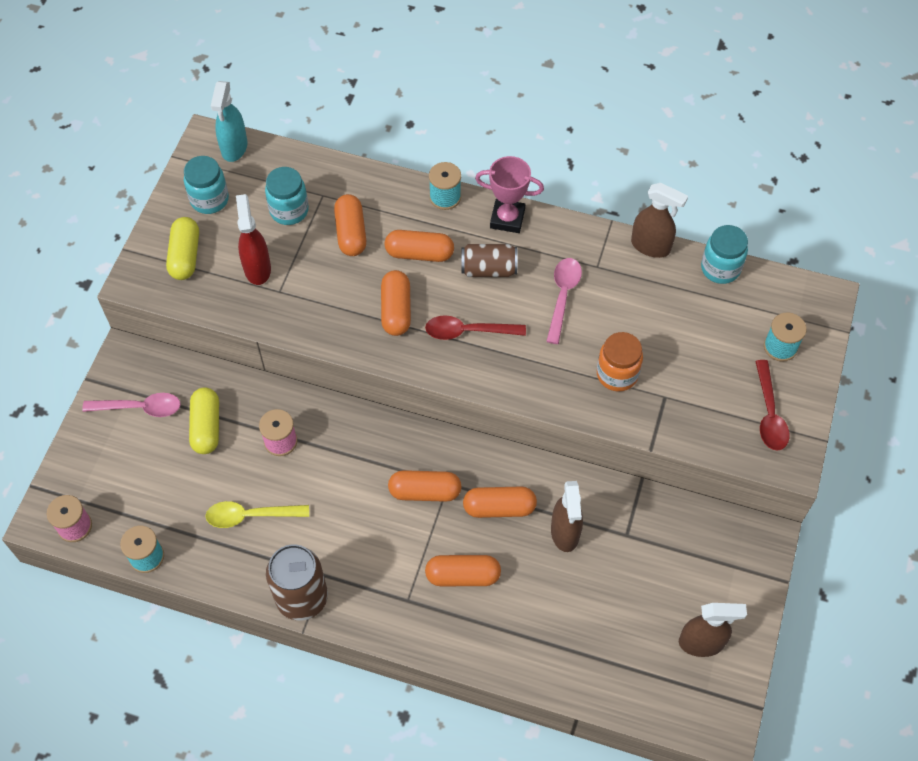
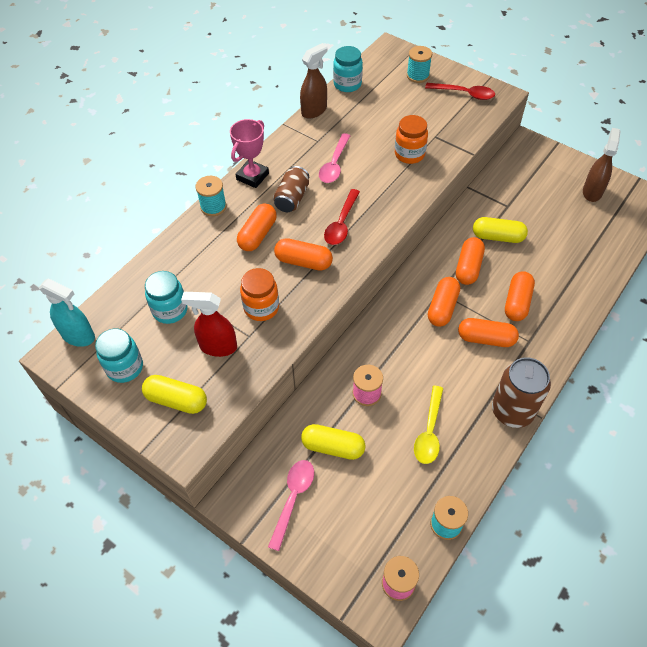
camera: 70 degrees left, 5 degrees down
orange capsule [334,194,366,256] -> orange capsule moved to [458,318,519,347]
pink spoon [546,258,582,344] -> pink spoon turned 105 degrees counterclockwise [319,133,350,183]
brown spray bottle [551,481,583,552] -> yellow capsule [473,217,528,243]
none -> orange jar [240,268,279,321]

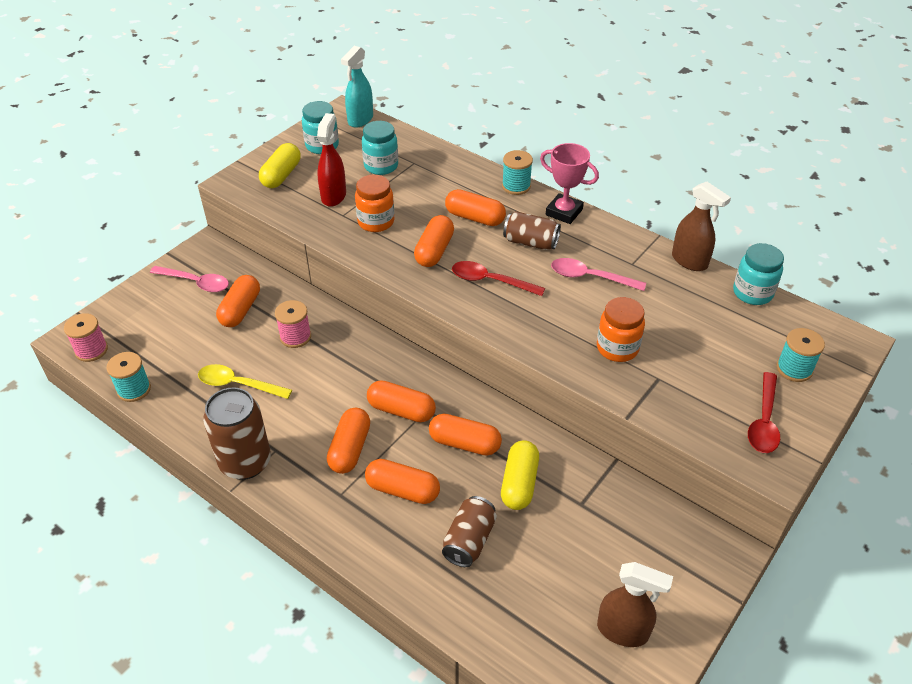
camera: 90 degrees right, 10 degrees down
yellow capsule [301,424,365,460] -> orange capsule [216,275,260,327]
none -> brown can [442,496,497,567]

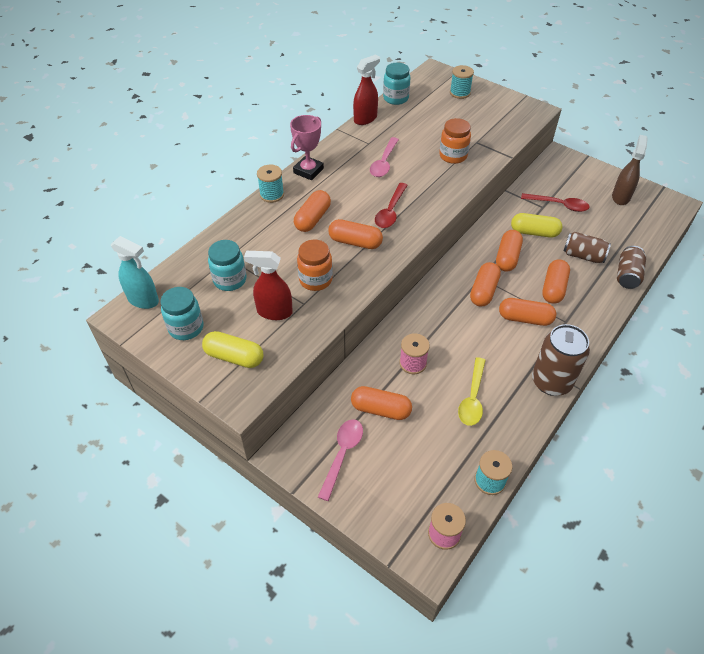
camera: 90 degrees left, 5 degrees up
brown can [503,211,561,250] -> brown can moved to [617,246,646,289]
brown spray bottle [672,182,731,271] -> red spray bottle [353,54,380,125]
red spoon [748,372,780,453] -> red spoon moved to [521,193,590,212]

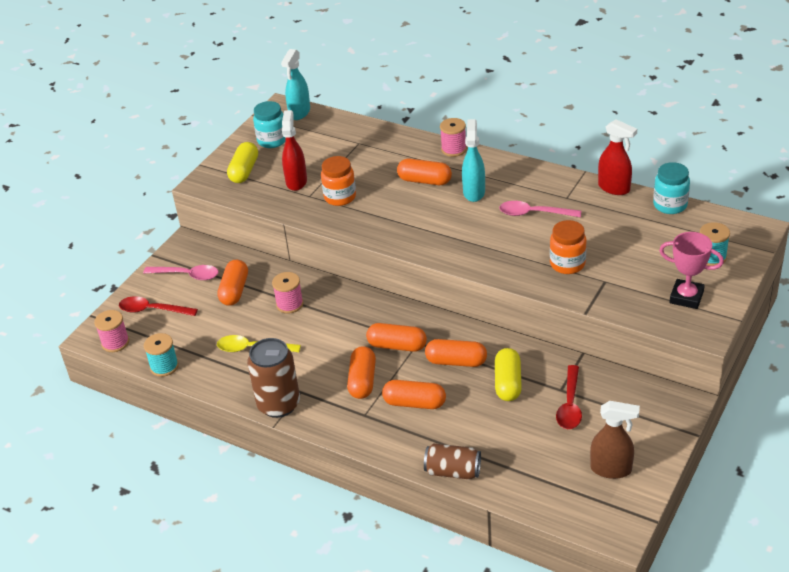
camera: 85 degrees right, 10 degrees down
turquoise jar [208,240,246,291] -> none
turquoise spool [257,165,284,203] -> pink spool [440,118,467,157]
pink trophy [290,115,324,180] -> pink trophy moved to [659,232,724,309]
orange capsule [328,219,383,249] -> none
red spoon [375,183,408,228] -> red spoon moved to [119,296,198,316]
brown can [563,232,611,263] -> none
none -> turquoise spray bottle [462,119,485,202]

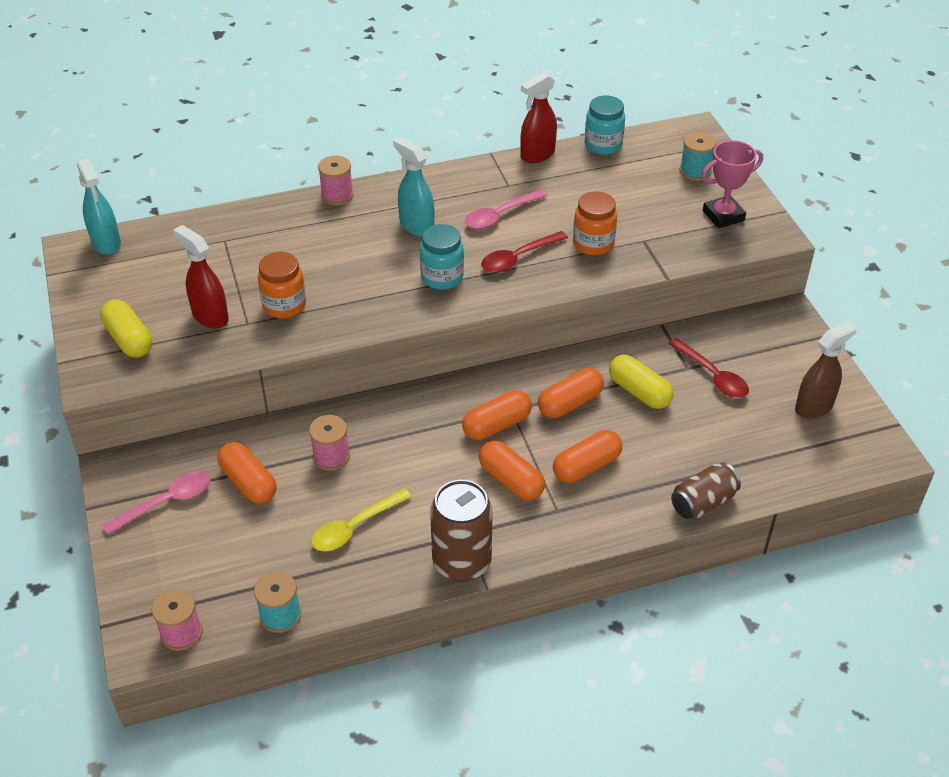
camera: 50 degrees left, 5 degrees up
red spoon [119,296,198,316] -> red spoon moved to [481,231,568,272]
turquoise jar [253,101,286,148] -> turquoise jar moved to [420,224,464,290]
orange capsule [397,159,452,185] -> none
red spray bottle [598,119,637,195] -> red spray bottle turned 150 degrees clockwise [520,73,557,163]

